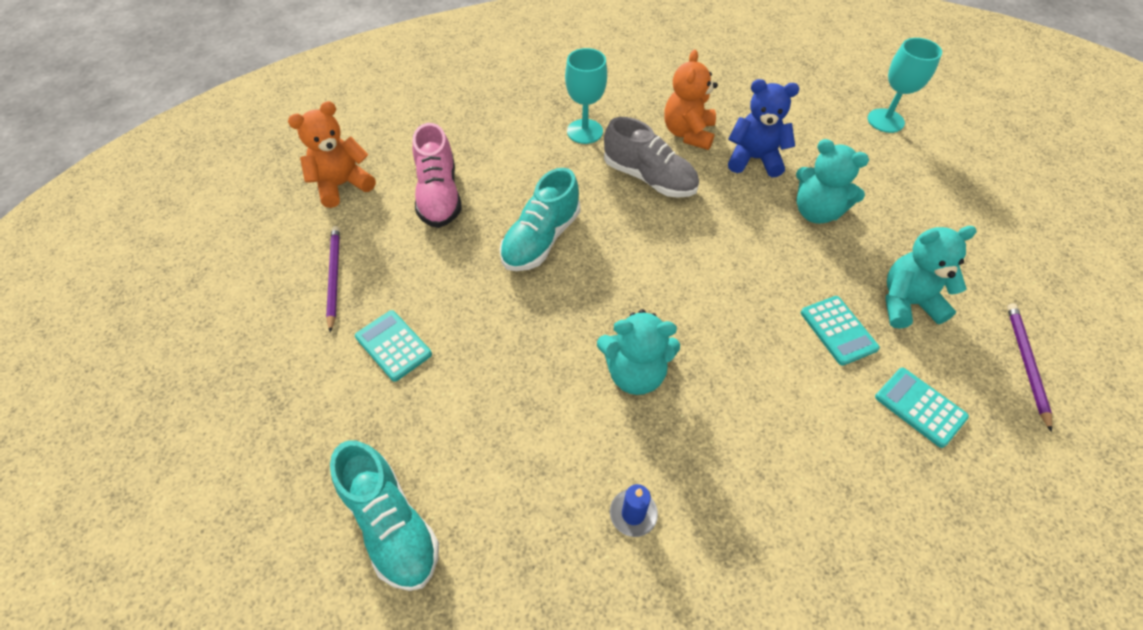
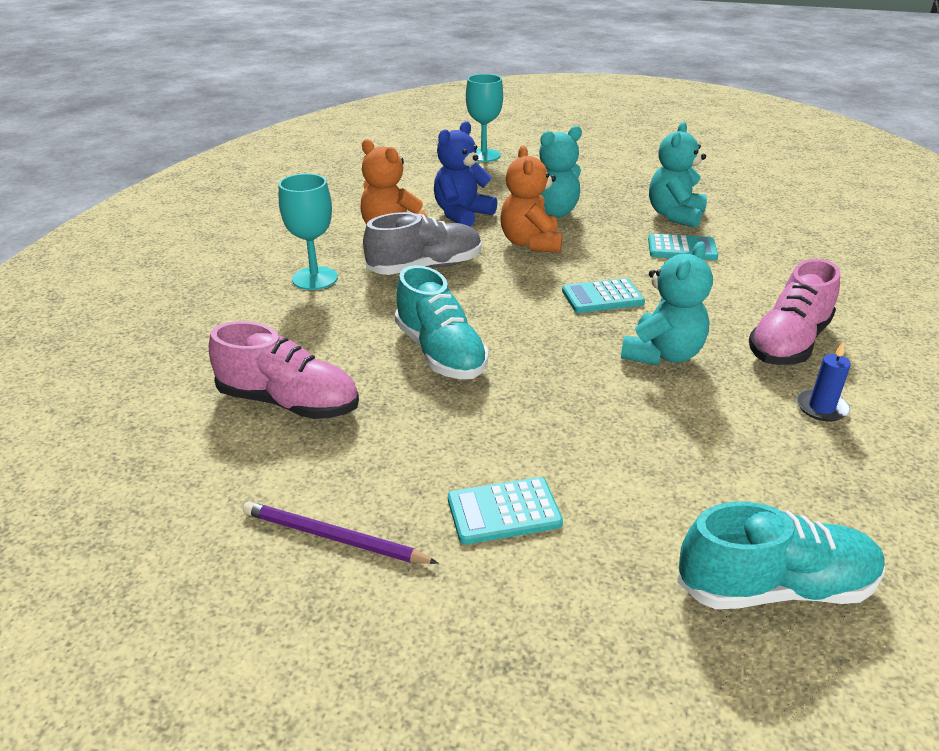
camera: 60 degrees left, 20 degrees down
orange teddy bear [288,101,376,208] -> orange teddy bear moved to [500,145,562,253]
turquoise calculator [875,368,969,448] -> turquoise calculator moved to [562,278,645,313]
purple pencil [1007,303,1052,432] -> none
none -> pink shoe [749,259,840,365]

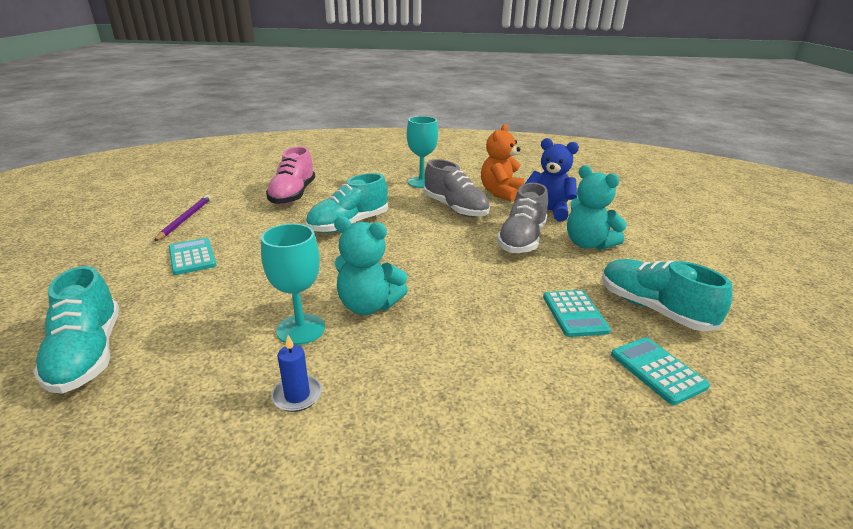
camera: 75 degrees right, 5 degrees down
turquoise goblet [466,74,503,162] -> turquoise goblet moved to [261,224,325,345]
orange teddy bear [500,145,562,253] -> grey shoe [497,183,548,253]
turquoise calculator [562,278,645,313] -> turquoise calculator moved to [611,337,710,405]
turquoise teddy bear [649,122,707,228] -> turquoise shoe [602,259,733,332]
pink shoe [749,259,840,365] -> none

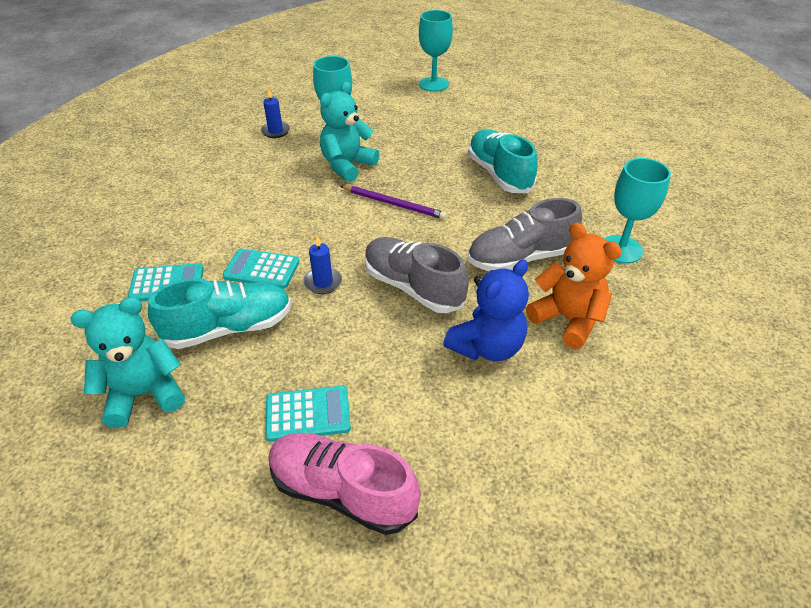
camera: 110 degrees right, 15 degrees up
turquoise shoe [33,266,119,394] -> none
purple pencil [154,195,211,241] -> purple pencil moved to [340,185,447,219]
turquoise calculator [169,238,216,275] -> turquoise calculator moved to [265,386,351,442]
pink shoe [266,146,315,205] -> pink shoe moved to [269,433,421,535]
turquoise teddy bear [567,165,627,250] -> turquoise teddy bear moved to [71,297,185,428]
none -> blue candle [304,236,342,294]
none -> turquoise goblet [419,10,453,92]

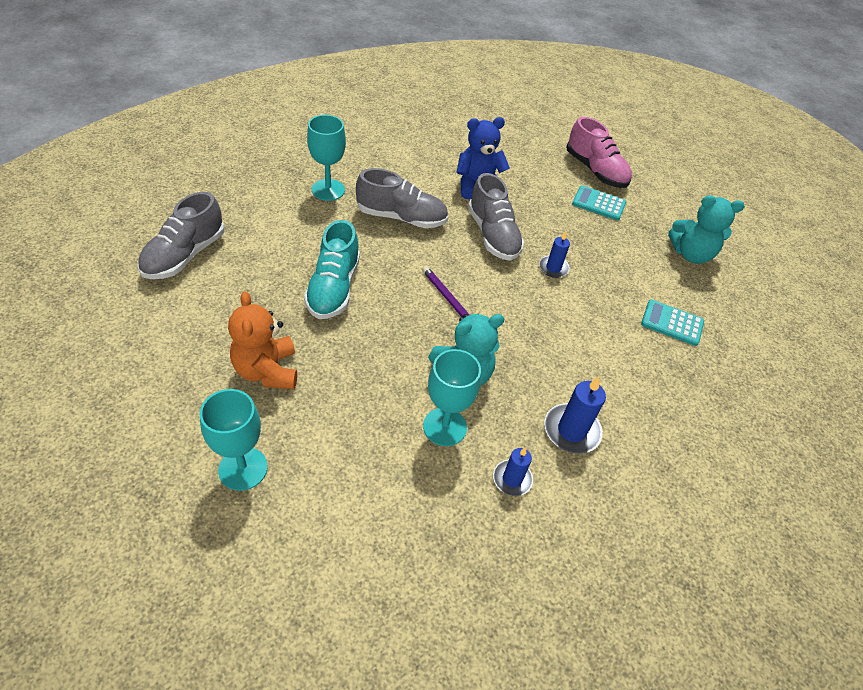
camera: 155 degrees left, 5 degrees up
turquoise shoe [148,278,291,349] -> none
turquoise calculator [223,248,299,289] -> none
orange teddy bear [526,223,622,349] -> orange teddy bear moved to [228,291,297,389]
none -> grey shoe [138,192,225,279]
none -> blue candle [544,377,606,454]

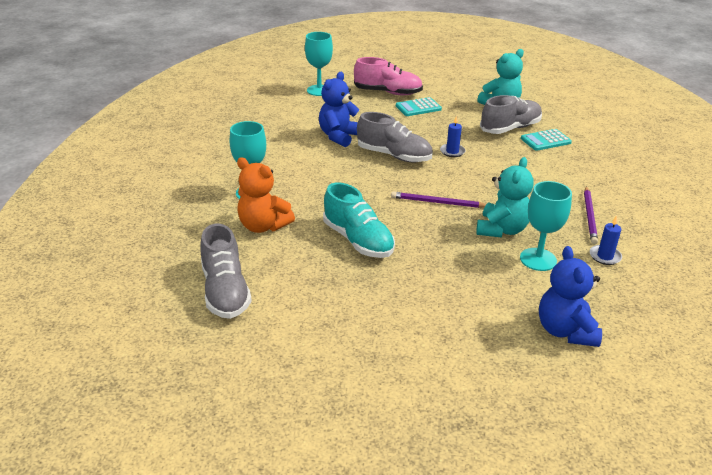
camera: 40 degrees left, 15 degrees down
turquoise goblet [200,389,268,491] -> turquoise goblet moved to [305,32,333,96]
orange teddy bear [228,291,297,389] -> orange teddy bear moved to [237,157,295,233]
grey shoe [356,168,448,228] -> grey shoe moved to [480,95,542,134]
blue candle [544,377,606,454] -> purple pencil [584,186,598,244]
none -> blue teddy bear [539,246,602,347]

